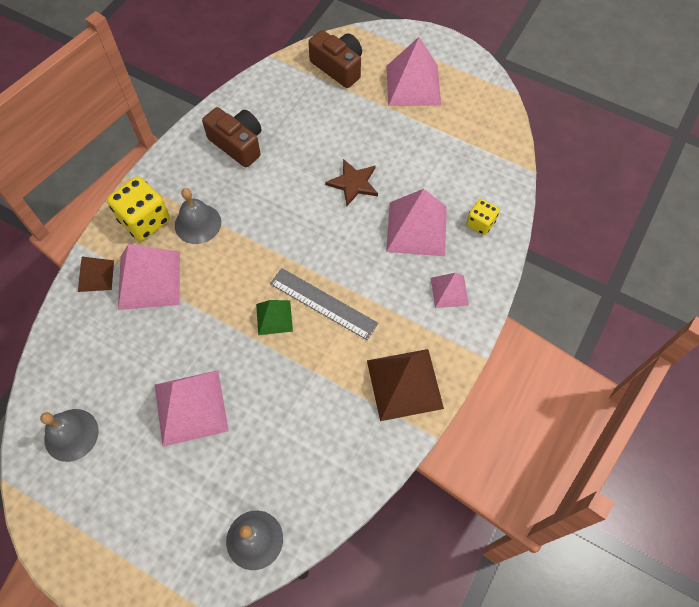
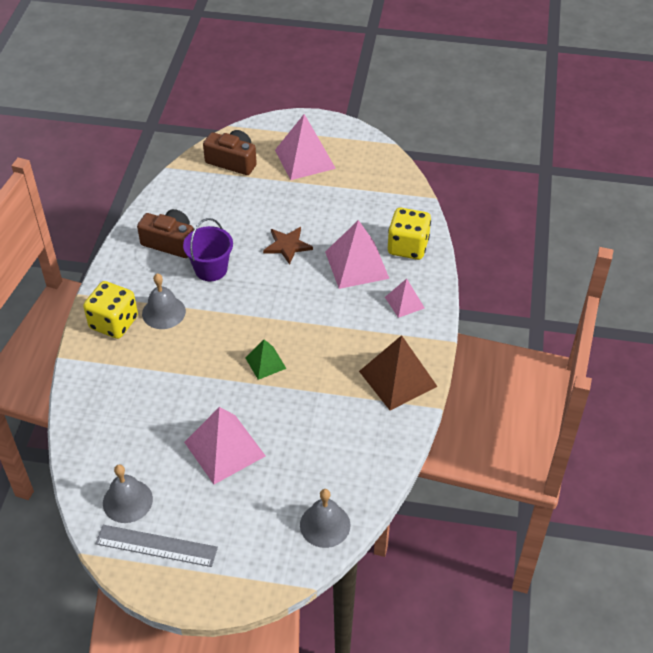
camera: 20 degrees left, 15 degrees down
brown pyramid [78,257,114,292] -> none
pink pyramid [118,244,180,310] -> none
grey ruler [270,268,378,340] -> grey ruler moved to [95,525,218,567]
yellow dice [466,199,500,235] -> yellow dice [388,208,431,260], size x1.73
none -> purple bucket [183,218,233,281]

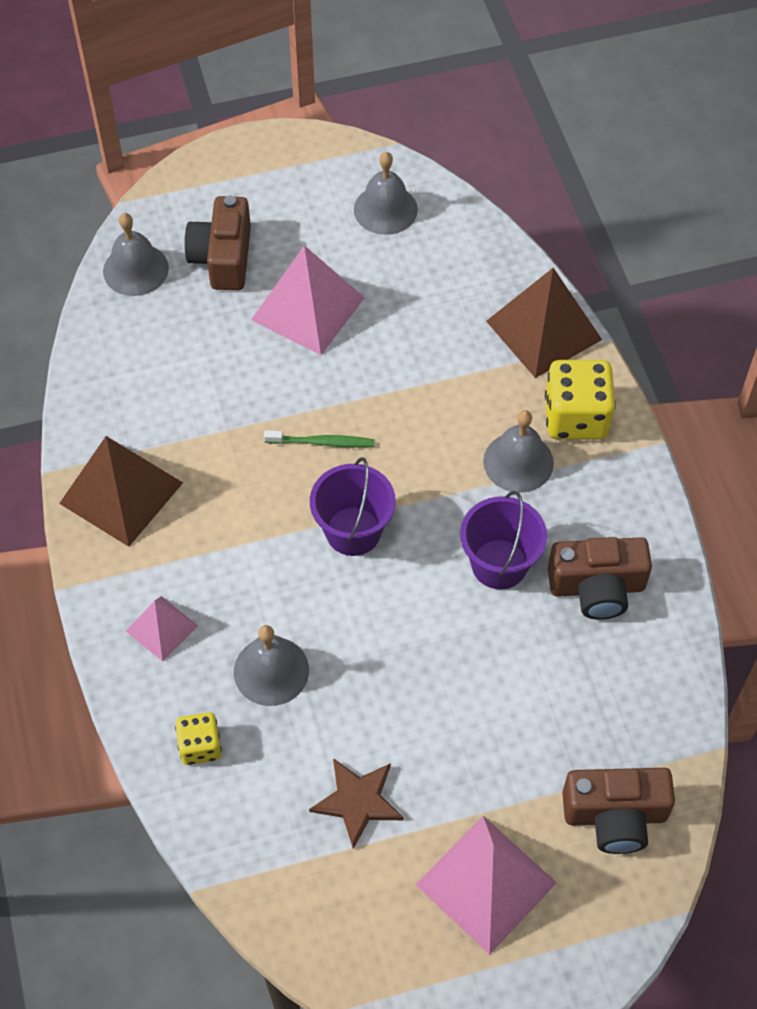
camera: 155 degrees right, 10 degrees up
grey ruler [95,525,218,567] -> none
green pyramid [245,339,287,380] -> green toothbrush [264,430,375,447]
brown star [263,227,313,265] -> brown star moved to [309,758,404,849]
pink pyramid [325,220,390,289] -> grey bell [234,625,309,706]
yellow dice [388,208,431,260] -> yellow dice [175,712,222,765], size x0.58
none -> brown camera [184,195,251,290]
none -> purple bucket [310,457,396,556]
none -> brown pyramid [486,268,602,378]

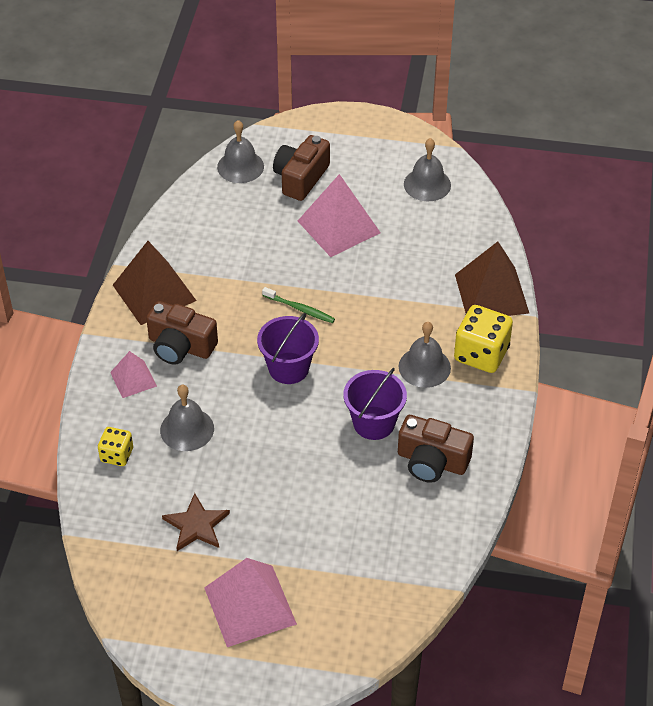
camera: 25 degrees right, 10 degrees down
brown camera [562,768,675,854] -> brown camera moved to [146,301,218,365]

